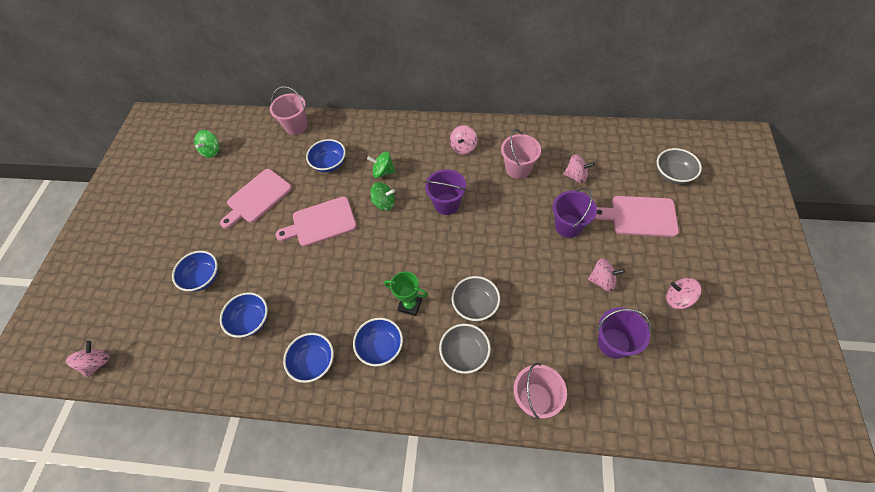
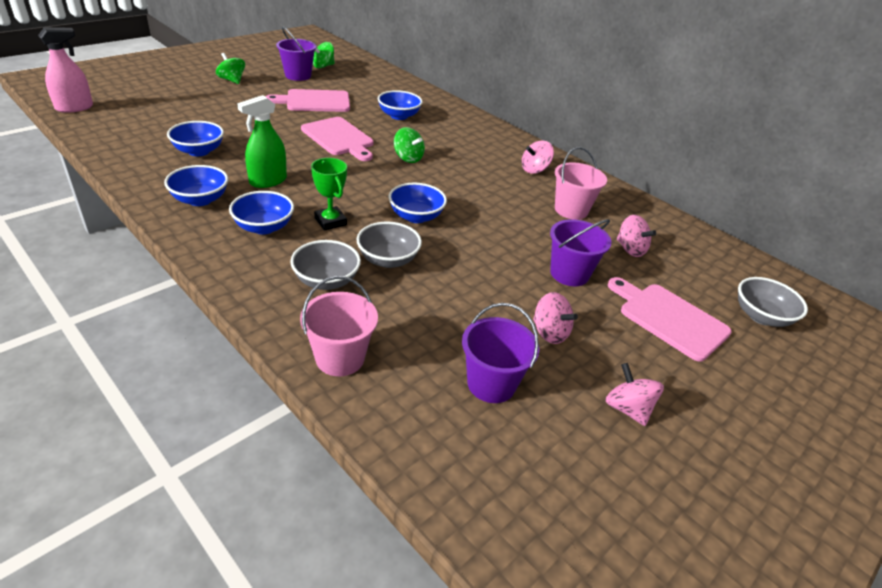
camera: 30 degrees right, 20 degrees down
pink spinning top [66,341,110,377] -> pink spray bottle [38,27,93,113]
blue bowl [172,251,218,292] -> blue bowl moved to [389,182,447,223]
pink bucket [270,86,308,135] -> none
pink cutting board [275,196,357,247] -> pink cutting board turned 150 degrees counterclockwise [301,117,374,161]
green spinning top [367,151,395,178] -> green spinning top moved to [216,53,245,84]
purple bucket [425,169,466,215] -> purple bucket moved to [276,27,317,81]
none -> green spray bottle [237,95,287,188]

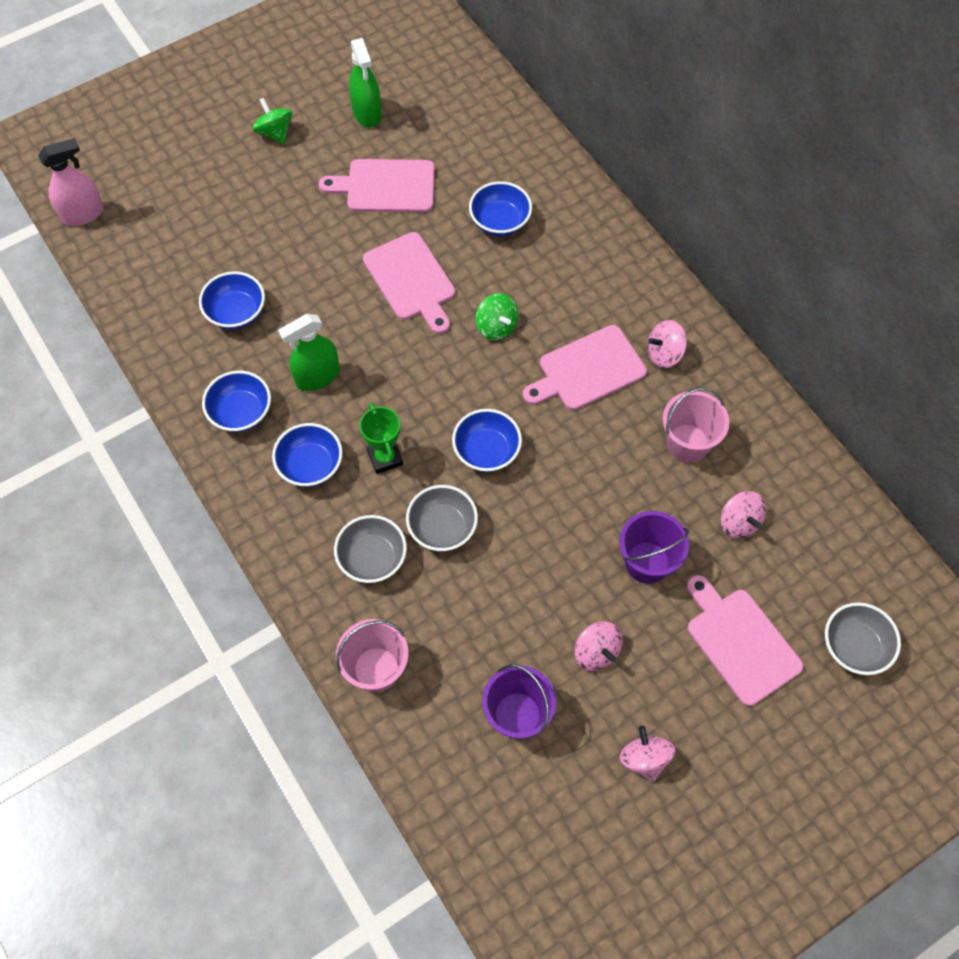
camera: 15 degrees right, 25 degrees up
purple bucket [276,27,317,81] -> green spray bottle [349,38,382,128]
green spinning top [313,42,335,68] -> none
none -> pink cutting board [523,325,647,410]

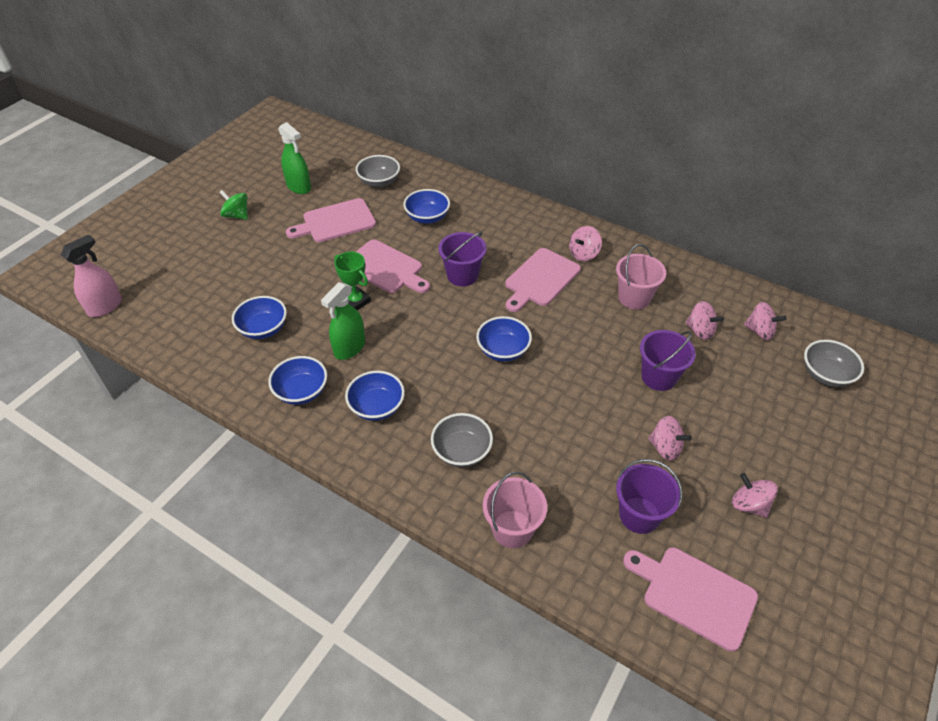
camera: 25 degrees left, 15 degrees down
green trophy [360,403,403,474] -> green trophy moved to [334,251,371,311]
grey bowl [406,485,478,551] -> grey bowl moved to [356,155,400,188]
green spinning top [476,293,519,341] -> purple bucket [438,232,487,286]
pink cutting board [687,575,803,706] -> pink cutting board moved to [623,547,758,651]
none -> pink spinning top [744,302,786,340]

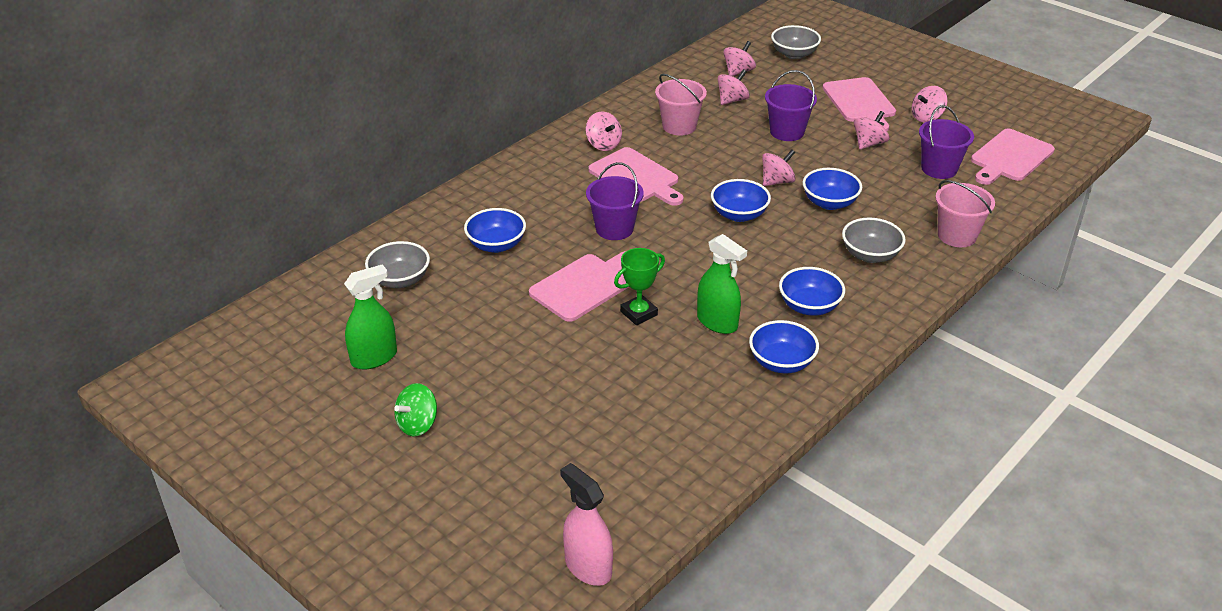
camera: 80 degrees left, 10 degrees down
blue bowl [232,296,287,339] -> blue bowl moved to [803,168,862,210]
pink cutting board [286,198,376,242] -> pink cutting board moved to [823,77,896,131]
none -> pink spinning top [762,150,796,186]

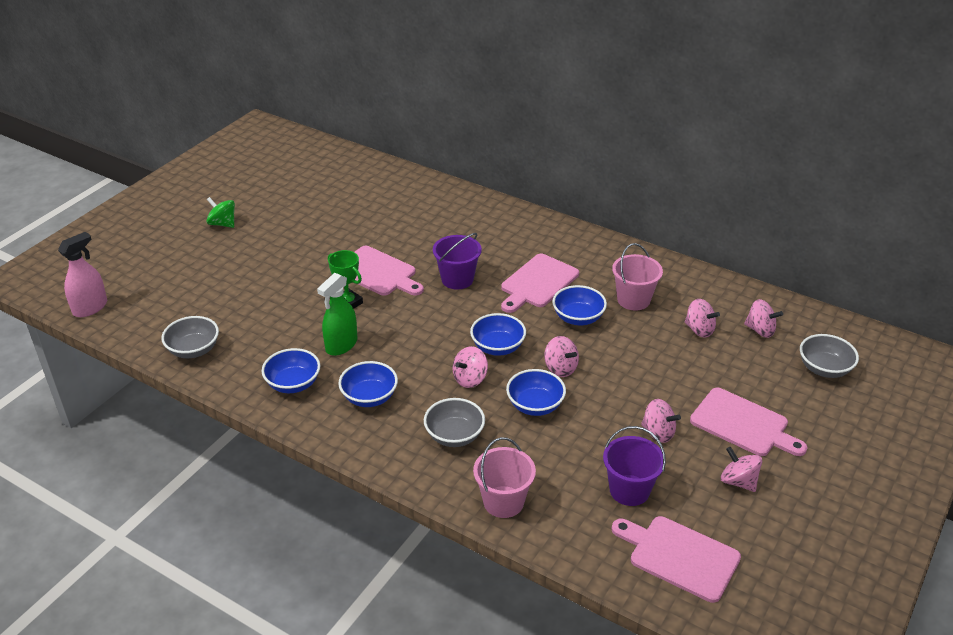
camera: 80 degrees right, 0 degrees up
green spray bottle [344,264,397,369] -> none
grey bowl [365,241,430,288] -> grey bowl moved to [161,316,219,358]
blue bowl [464,208,526,253] -> blue bowl moved to [552,285,607,325]
pink spinning top [586,112,622,151] -> pink spinning top moved to [453,346,488,388]
purple bucket [765,70,817,141] -> none
pink cutting board [823,77,896,131] -> pink cutting board turned 120 degrees counterclockwise [690,388,808,456]

